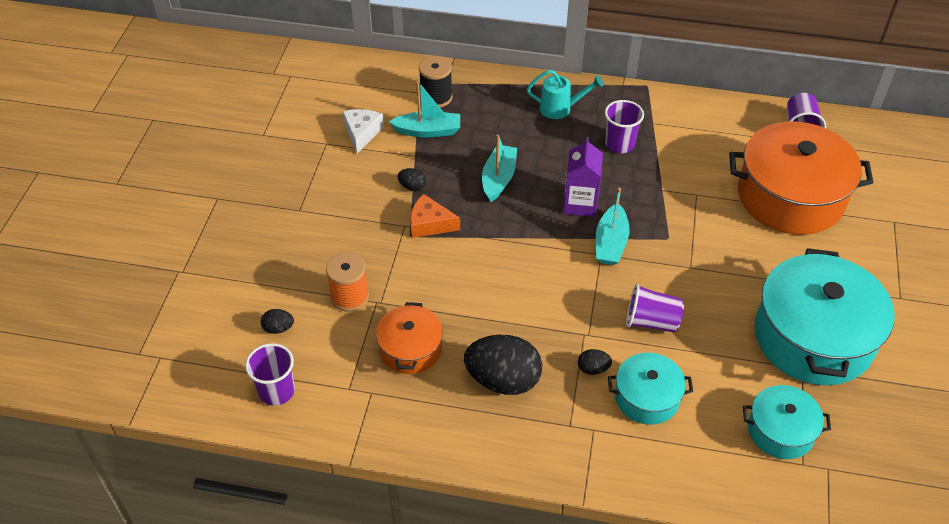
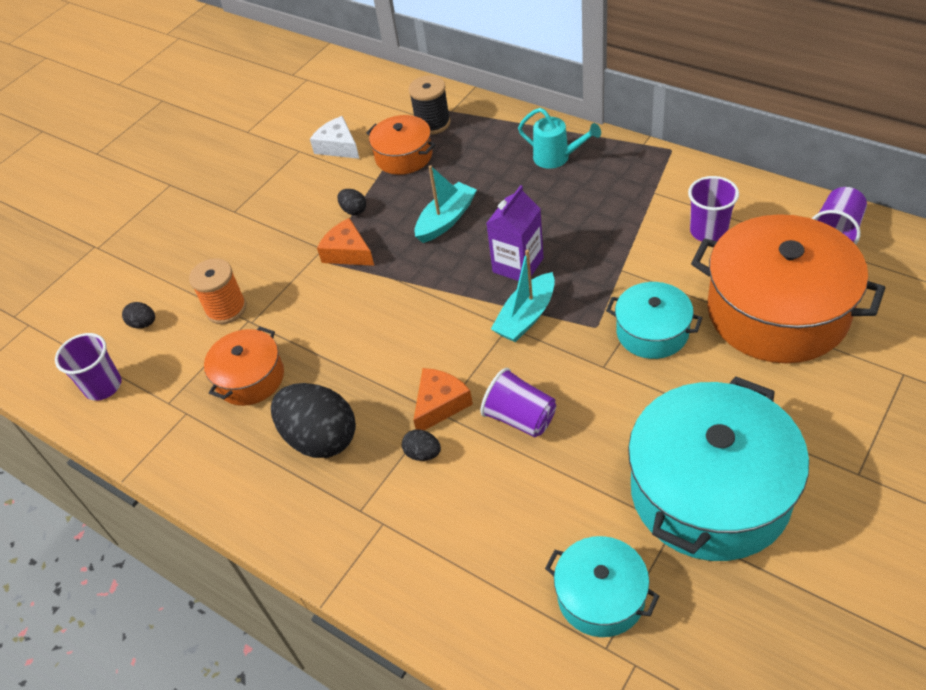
camera: 30 degrees right, 0 degrees up
white cheese [342,109,384,153] -> white cheese turned 75 degrees counterclockwise [310,116,359,159]
turquoise boat [389,81,460,137] -> orange pot [366,115,436,175]
purple cup [605,100,644,153] -> purple cup moved to [688,176,739,241]
turquoise pot [608,353,693,425] -> turquoise pot moved to [606,282,702,359]
none -> orange cheese [413,368,473,430]

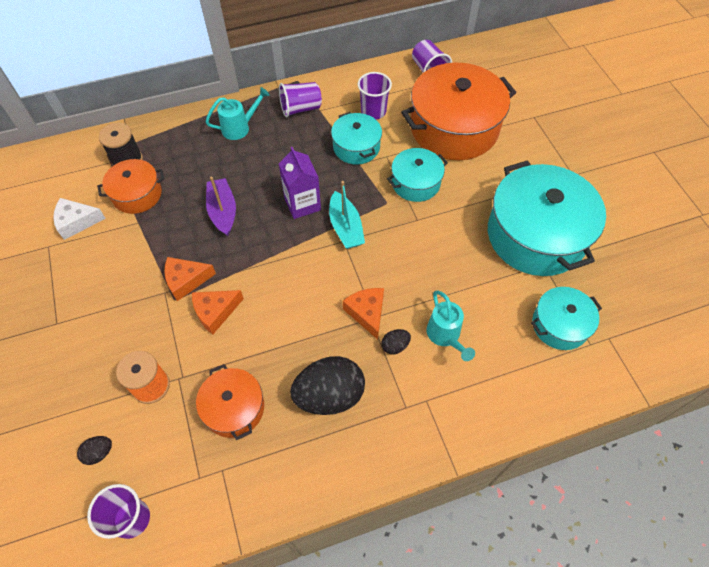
camera: 60 degrees left, 10 degrees up
black egg [338,189,366,215] -> none
turquoise boat [415,165,477,243] -> purple boat [206,177,236,236]
purple cup [481,368,556,437] -> purple cup moved to [279,82,322,117]
none -> orange cheese [192,290,244,335]
none -> turquoise pot [331,112,382,165]
none -> turquoise watering can [427,290,475,361]

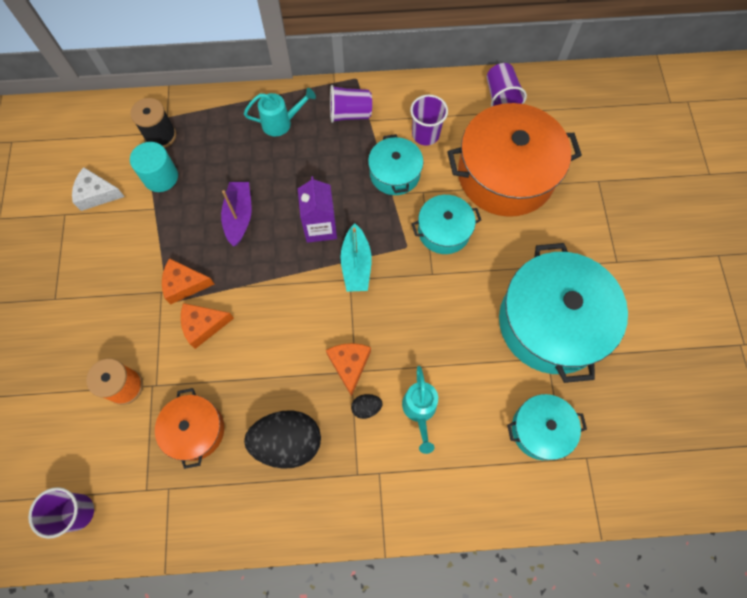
camera: 15 degrees right, 10 degrees up
black egg [77,436,112,465] -> none
orange pot [97,159,164,214] -> turquoise cylinder [130,142,178,192]

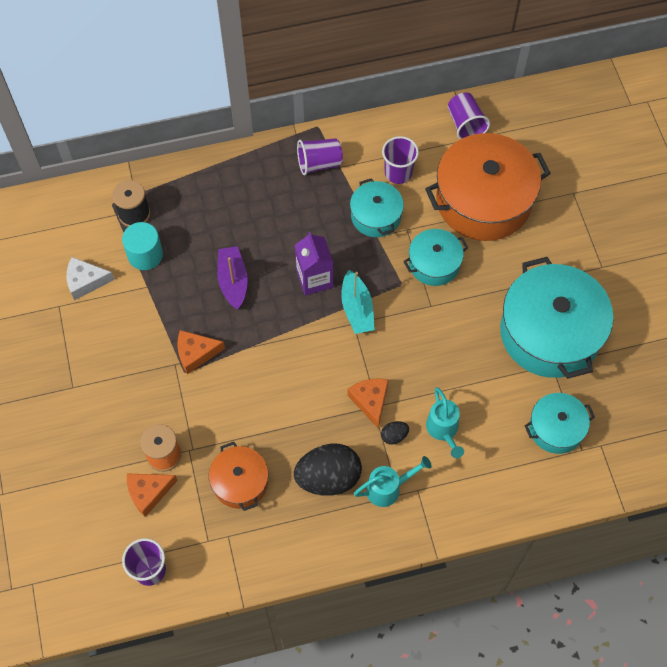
camera: 10 degrees left, 5 degrees down
orange cheese [181,303,234,349] -> orange cheese moved to [127,473,178,517]
turquoise watering can [244,88,316,136] -> turquoise watering can moved to [354,456,432,507]

